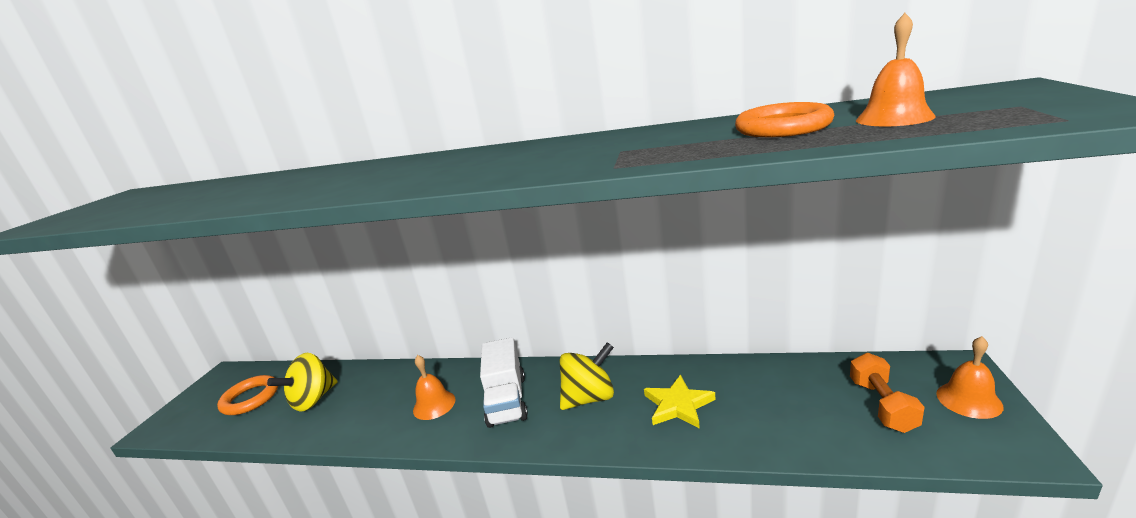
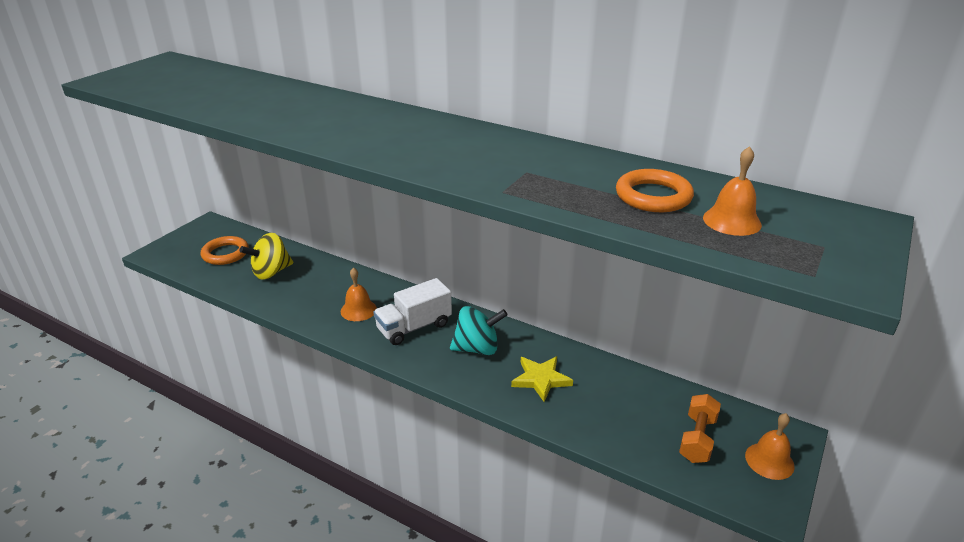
camera: 15 degrees right, 10 degrees up
white truck [480,337,528,428] -> white truck turned 45 degrees clockwise [373,278,452,345]
yellow spinning top [560,342,614,410] -> turquoise spinning top [450,306,508,355]

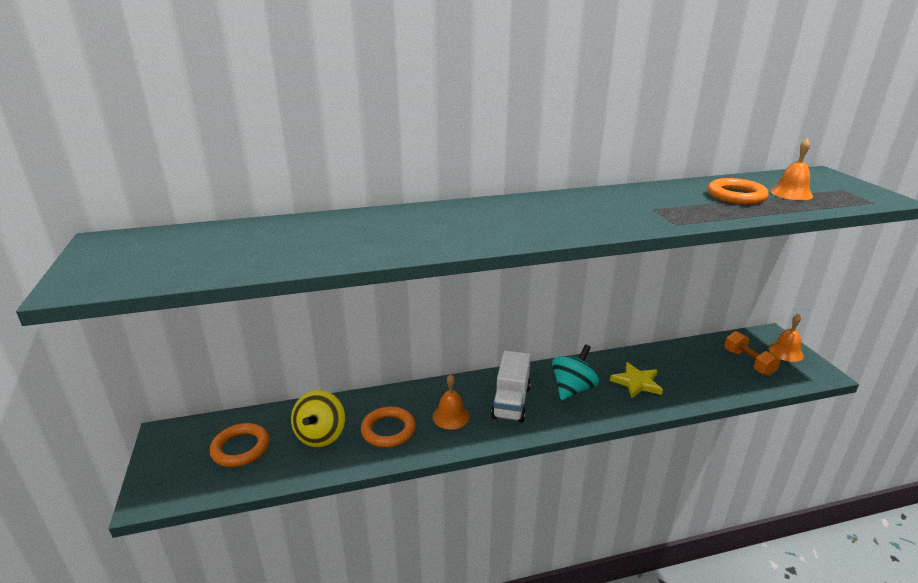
camera: 45 degrees left, 5 degrees down
none -> orange ring [361,406,416,448]

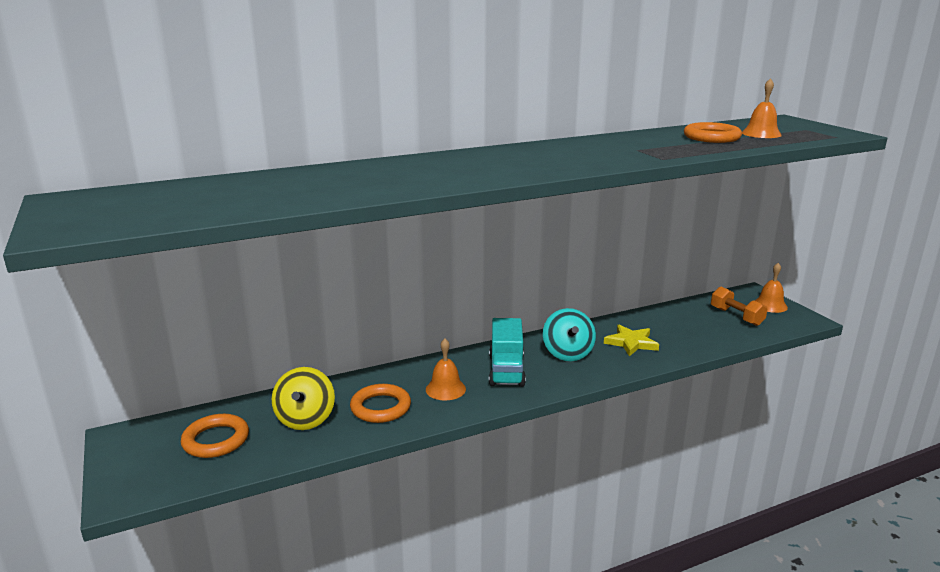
camera: 10 degrees left, 5 degrees down
white truck [491,351,531,423] -> turquoise truck [489,318,526,387]
turquoise spinning top [552,345,599,400] -> turquoise spinning top turned 150 degrees clockwise [543,308,596,361]

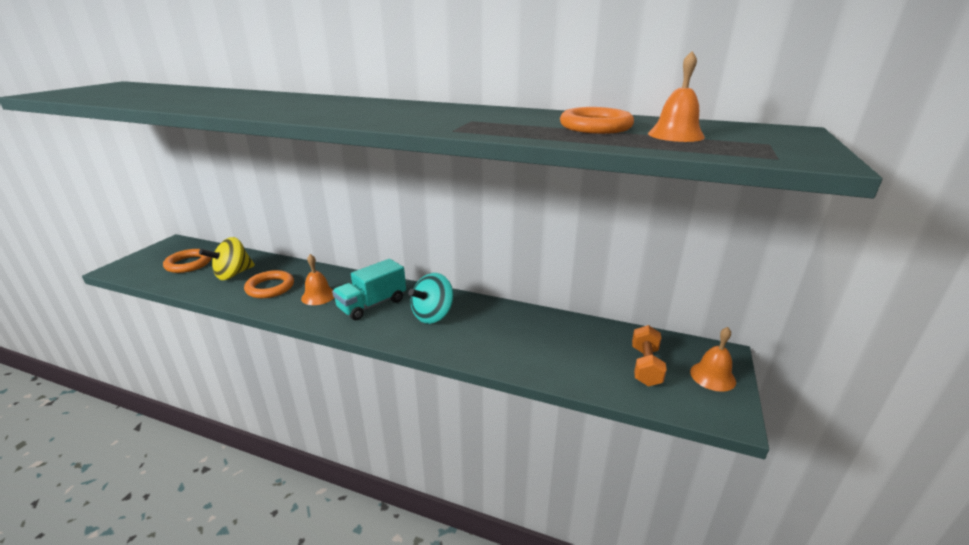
camera: 45 degrees right, 5 degrees up
yellow star [604,325,659,356] -> none

